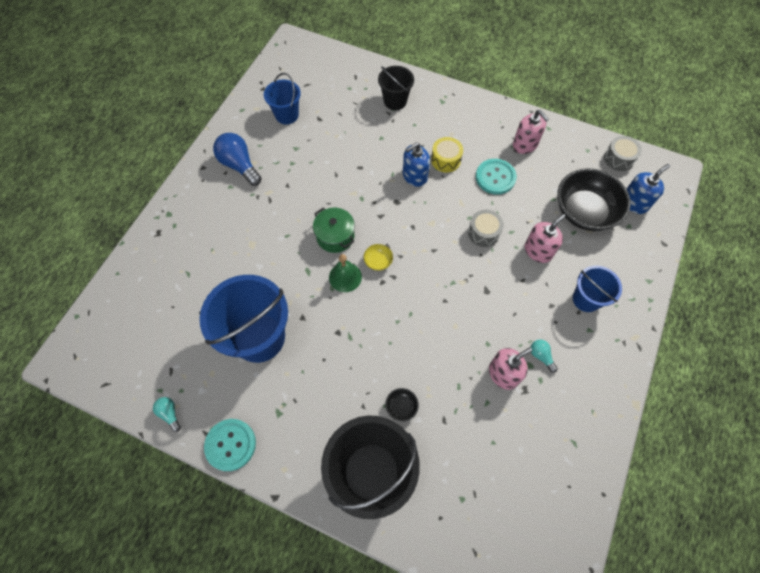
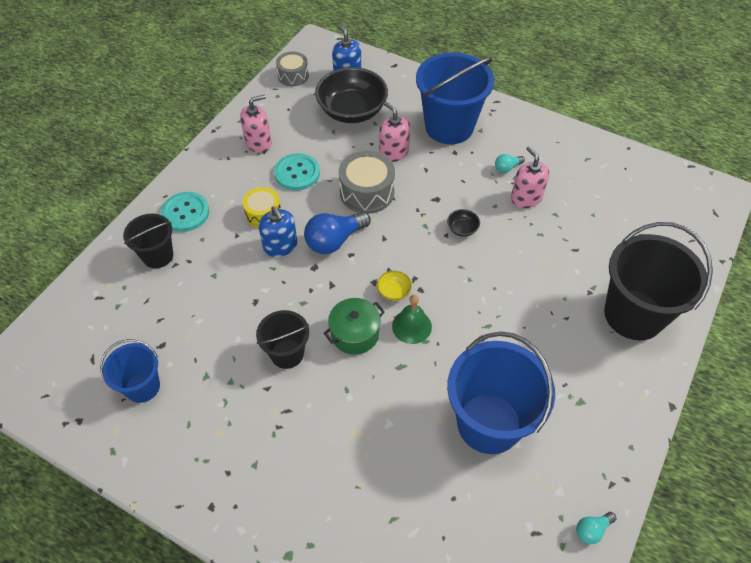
camera: 85 degrees left, 10 degrees down
turquoise button [204,419,256,471] -> turquoise button moved to [160,192,209,232]
blue light bulb [213,133,262,186] -> blue light bulb moved to [304,212,371,254]
black bowl [385,388,419,422] -> black bowl moved to [447,209,480,237]
grey drum [468,210,504,247] -> grey drum [339,151,395,214], size x1.55
blue bucket [573,266,622,312] -> blue bucket [416,53,494,144], size x1.82
none -> black bucket [256,310,309,369]

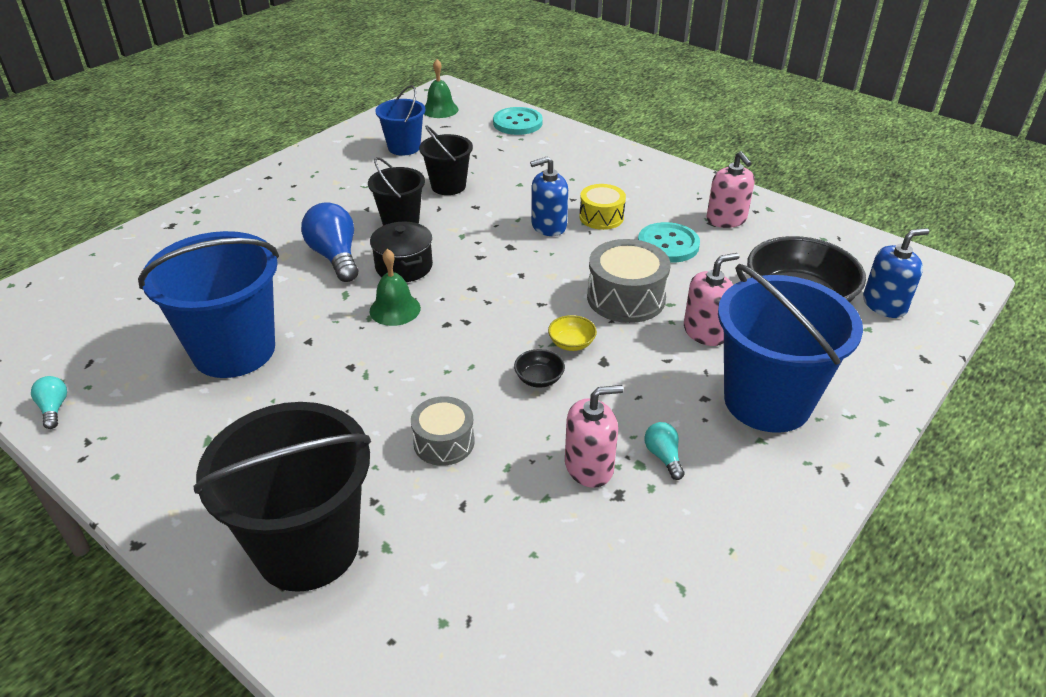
camera: 100 degrees right, 15 degrees down
black bucket [123,214,173,268] -> black bucket moved to [419,125,473,195]
turquoise button [160,192,209,232] -> turquoise button moved to [493,107,543,135]
grey drum [276,52,309,86] -> grey drum moved to [411,396,475,466]
blue light bulb [304,212,371,254] -> blue light bulb moved to [301,202,358,282]
green pot [324,298,385,355] -> black pot [370,222,433,282]
yellow bowl [377,271,412,301] -> yellow bowl moved to [548,315,597,351]
none -> green bell [424,59,458,118]

